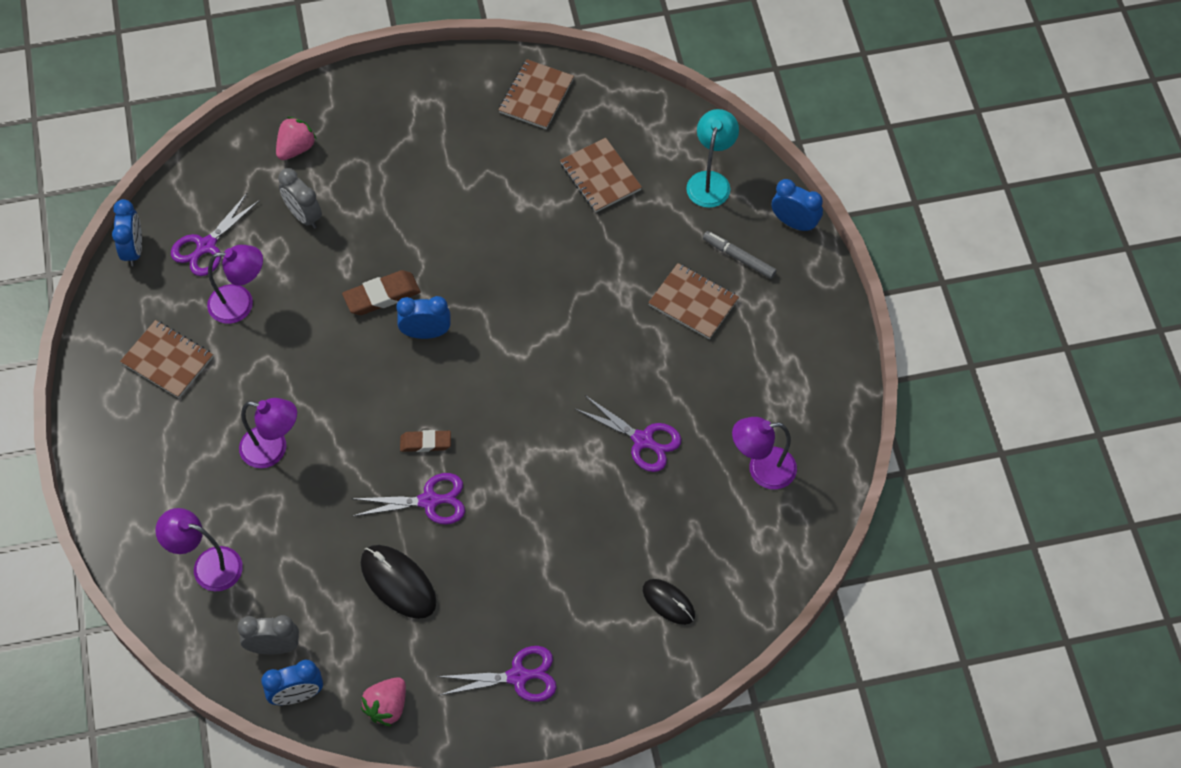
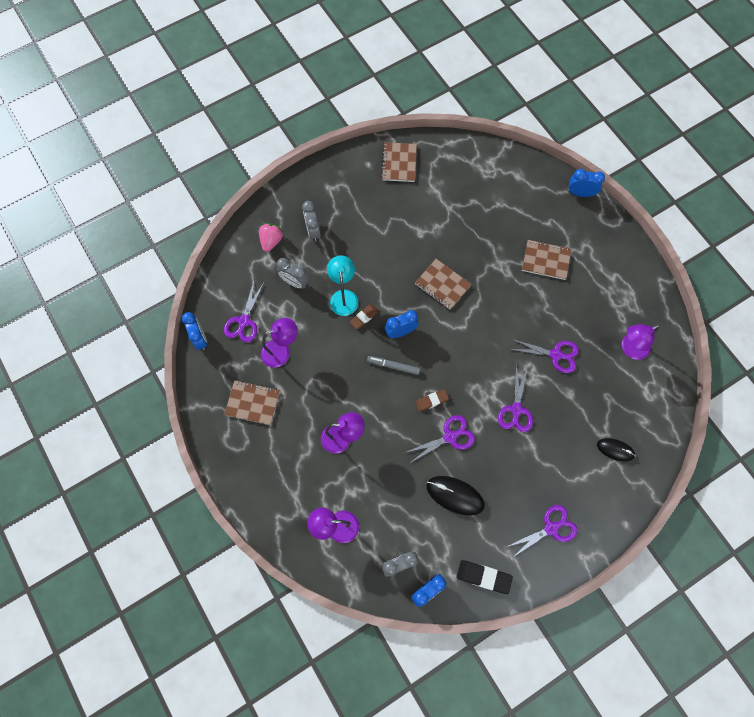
camera: 20 degrees left, 10 degrees up
brown eraser [342,270,420,315] -> brown eraser [350,304,379,329], size x0.67
pink strawberry [361,677,406,727] -> black eraser [457,560,513,594]
brown notebook [560,138,642,212] -> brown notebook moved to [415,259,472,310]
turquoise lamp [686,109,739,208] -> turquoise lamp moved to [327,256,358,316]
grey marker [703,231,777,279] -> grey marker moved to [367,356,420,375]
none -> grey clock [302,201,321,242]
none -> purple scissors [498,364,533,432]

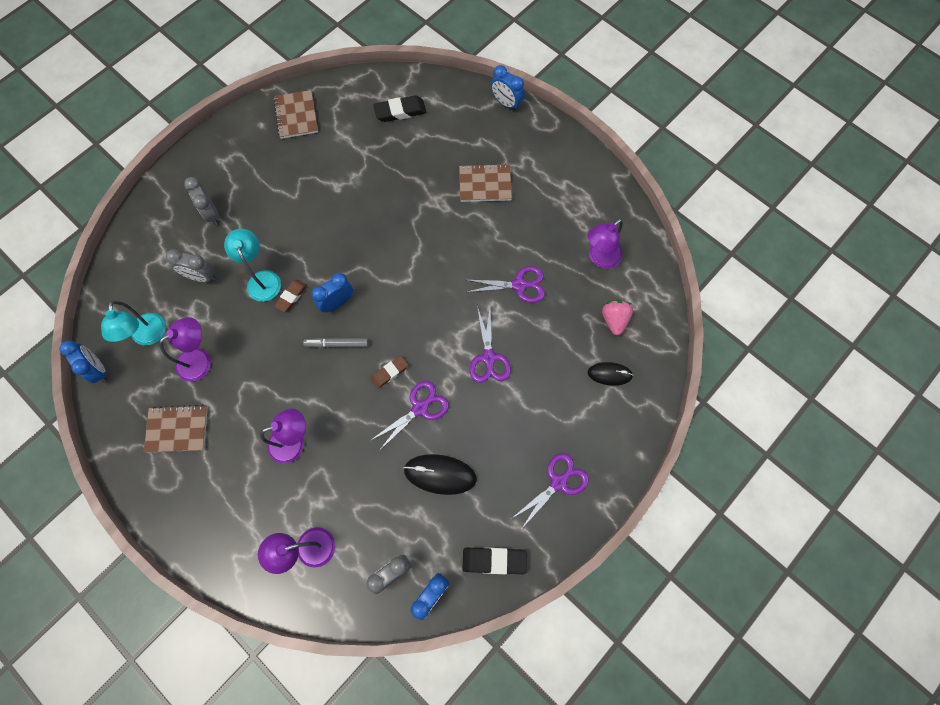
camera: 15 degrees left, 0 degrees up
purple scissors [224,282,264,343] -> turquoise lamp [101,301,166,345]
pink strawberry [259,223,283,252] -> pink strawberry moved to [602,300,633,336]
brown notebook [415,259,472,310] -> none
blue clock [568,169,605,197] -> blue clock turned 135 degrees counterclockwise [491,65,525,111]
none -> black eraser [373,95,426,122]

